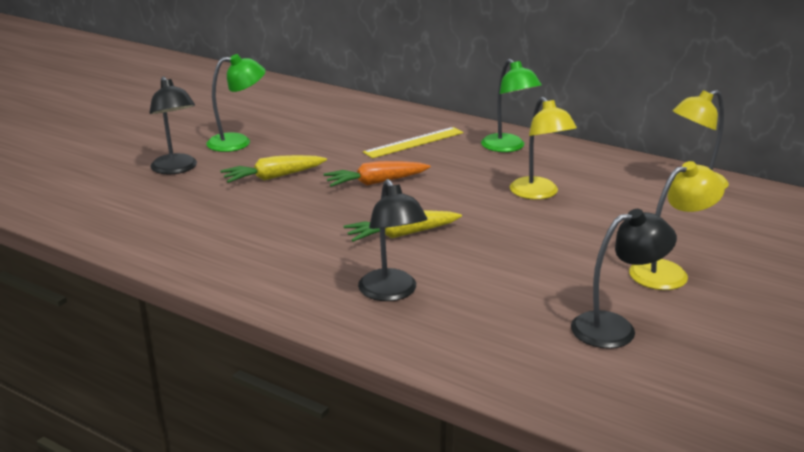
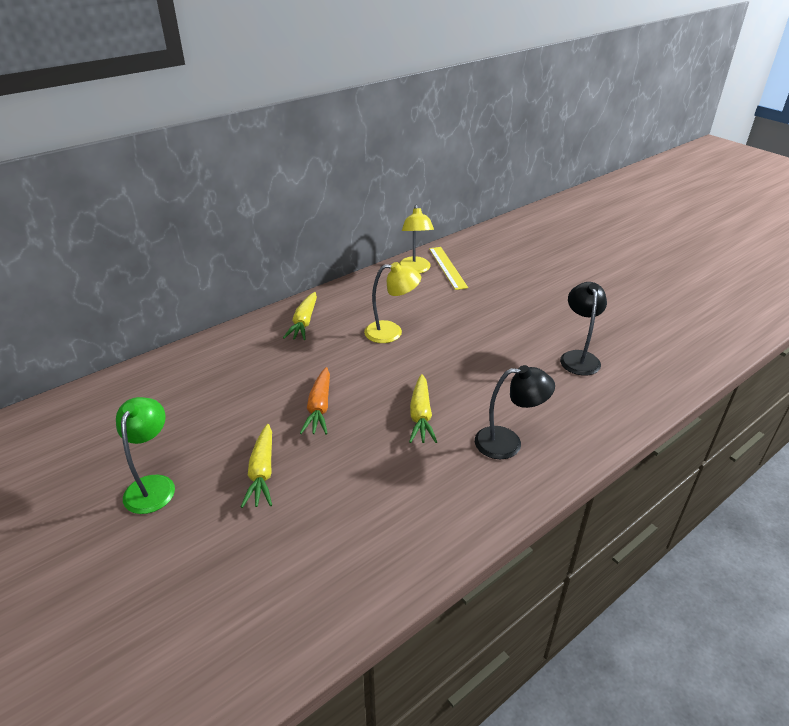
camera: 70 degrees left, 10 degrees up
black lamp [149,76,197,174] -> none
yellow ruler [363,127,464,158] -> yellow ruler moved to [429,247,468,290]
green lamp [481,59,542,152] -> yellow carrot [283,292,317,340]
yellow lamp [629,161,725,290] -> none

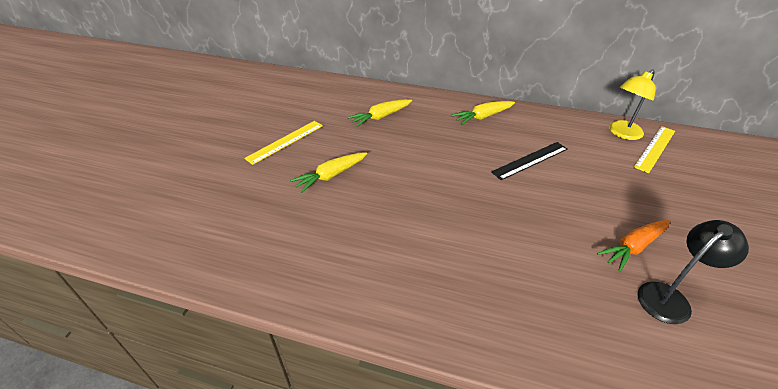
camera: 55 degrees right, 5 degrees up
green lamp [116,397,175,514] -> yellow ruler [244,121,323,165]
orange carrot [300,367,330,434] -> orange carrot moved to [597,220,670,272]
yellow lamp [364,262,421,343] -> black ruler [491,142,568,180]
yellow carrot [409,374,437,443] -> yellow carrot moved to [347,99,412,127]
black lamp [475,365,555,459] -> none

